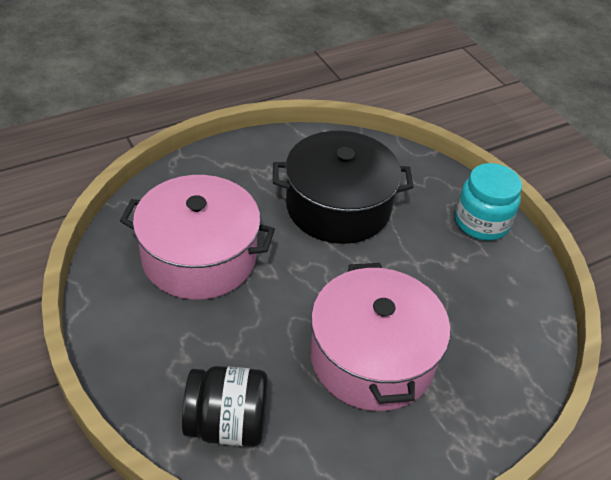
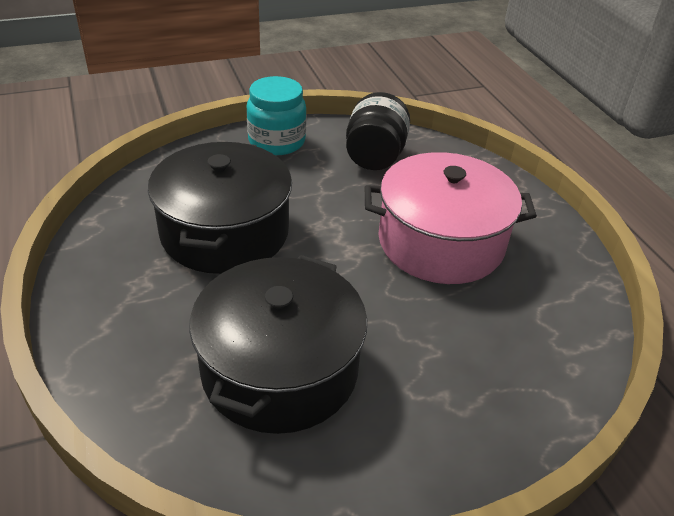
camera: 80 degrees left, 5 degrees down
pink pot [120,175,275,300] -> black pot [189,255,367,434]
black jar [182,366,268,447] -> black jar moved to [346,92,410,170]

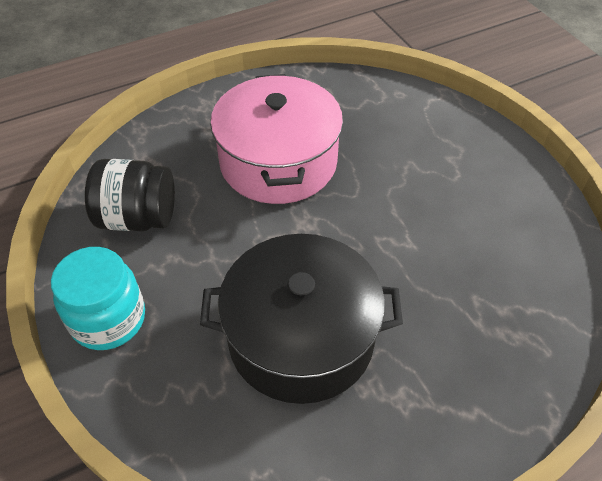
camera: 95 degrees left, 10 degrees up
black pot [189,255,367,434] -> none

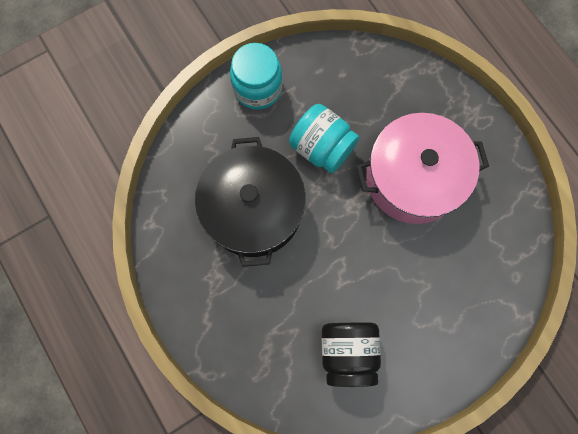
camera: 85 degrees right, 25 degrees up
black jar [85,159,175,231] -> black jar moved to [322,322,381,387]
none -> turquoise jar [289,104,359,173]

